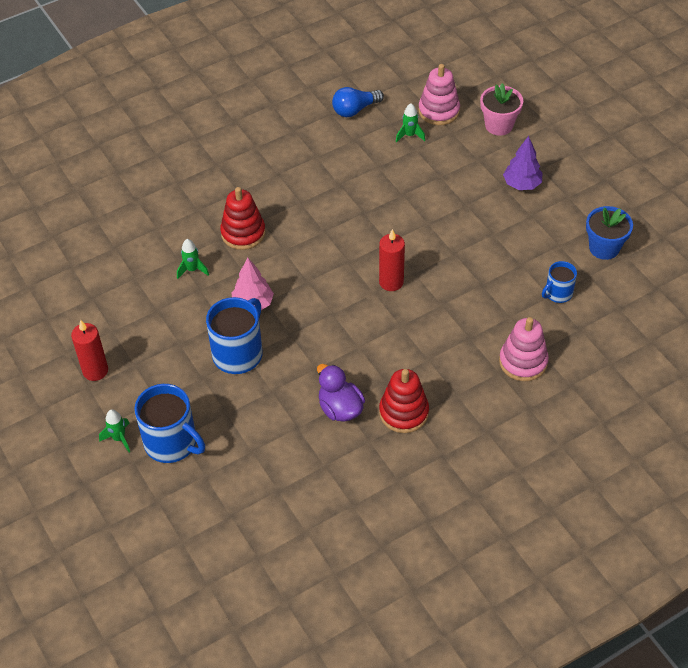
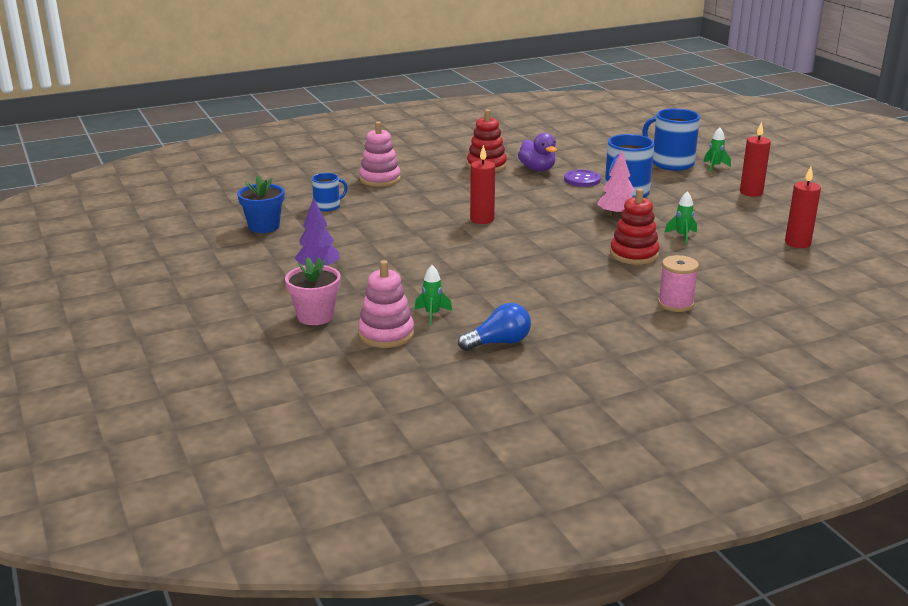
camera: 175 degrees left, 25 degrees down
none -> purple button [564,170,601,187]
none -> pink spool [658,255,699,312]
none -> red candle [785,167,821,248]

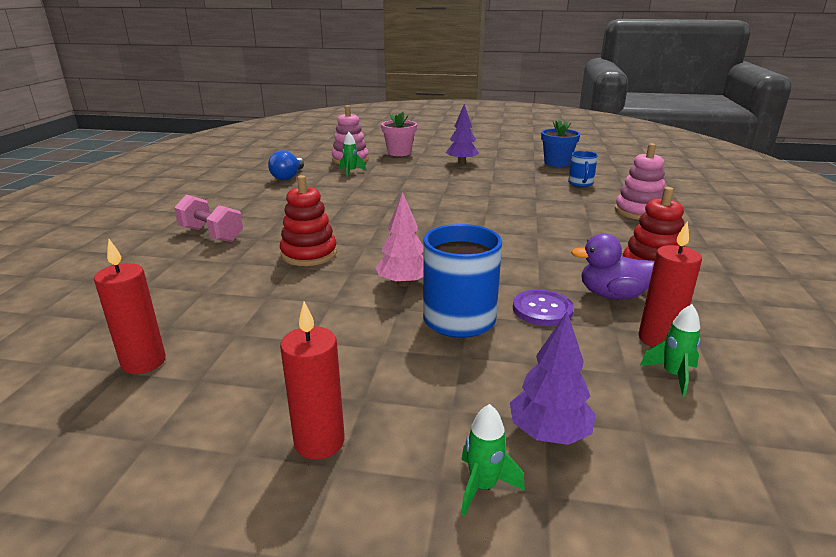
camera: 125 degrees right, 0 degrees up
red candle [470,145,495,224] -> red candle moved to [638,221,702,347]
blue mug [642,108,700,171] -> purple tree [510,312,596,445]
pink spool [658,255,699,312] -> pink dumbbell [174,195,243,242]
green rocket [664,191,697,244] -> green rocket moved to [640,304,701,397]

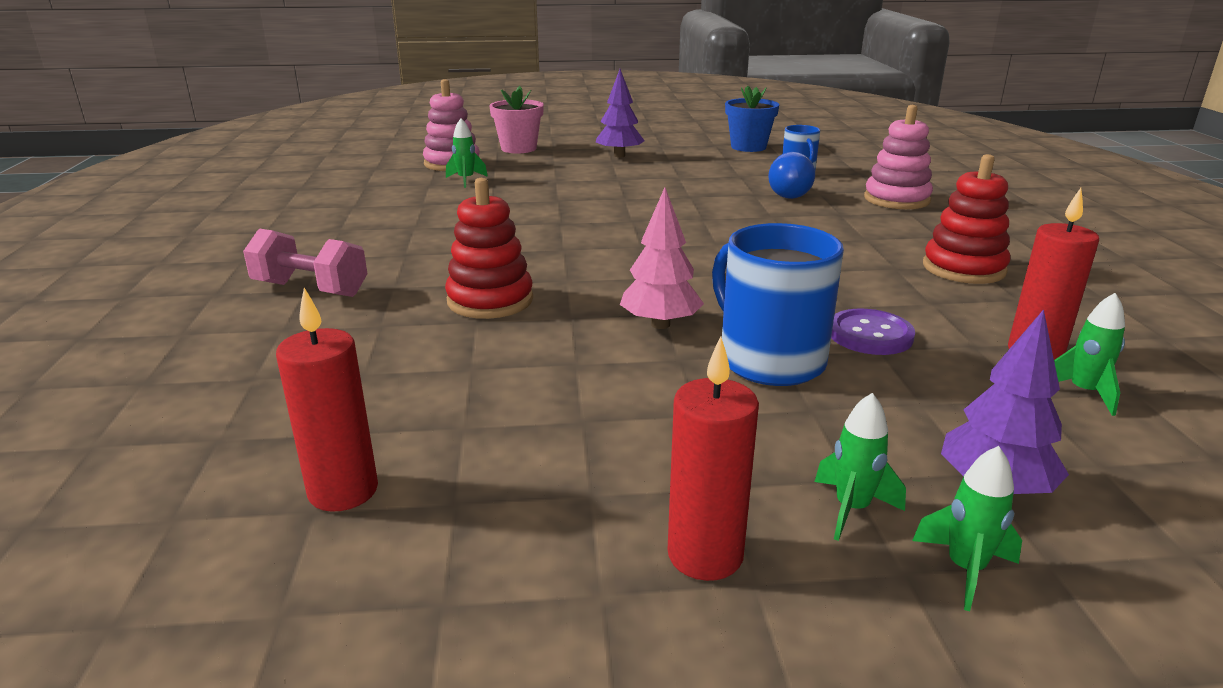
camera: 15 degrees left, 0 degrees up
blue light bulb [268,150,304,180] -> blue light bulb moved to [768,152,815,199]
purple duck [571,233,654,300] -> none
none -> green rocket [815,393,906,541]

